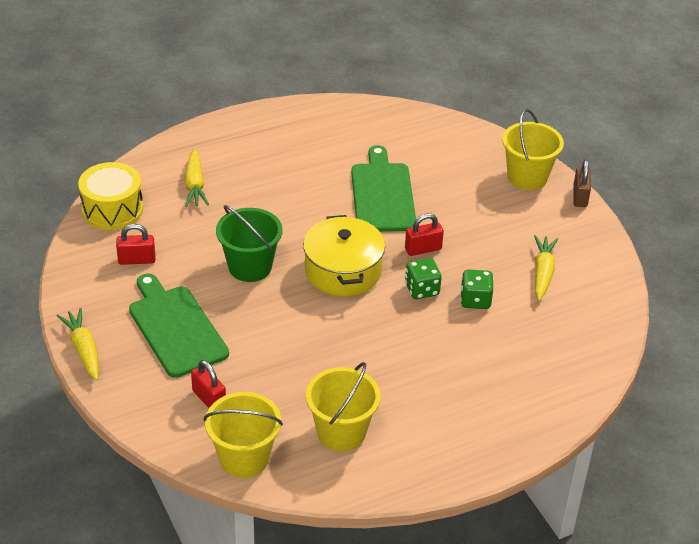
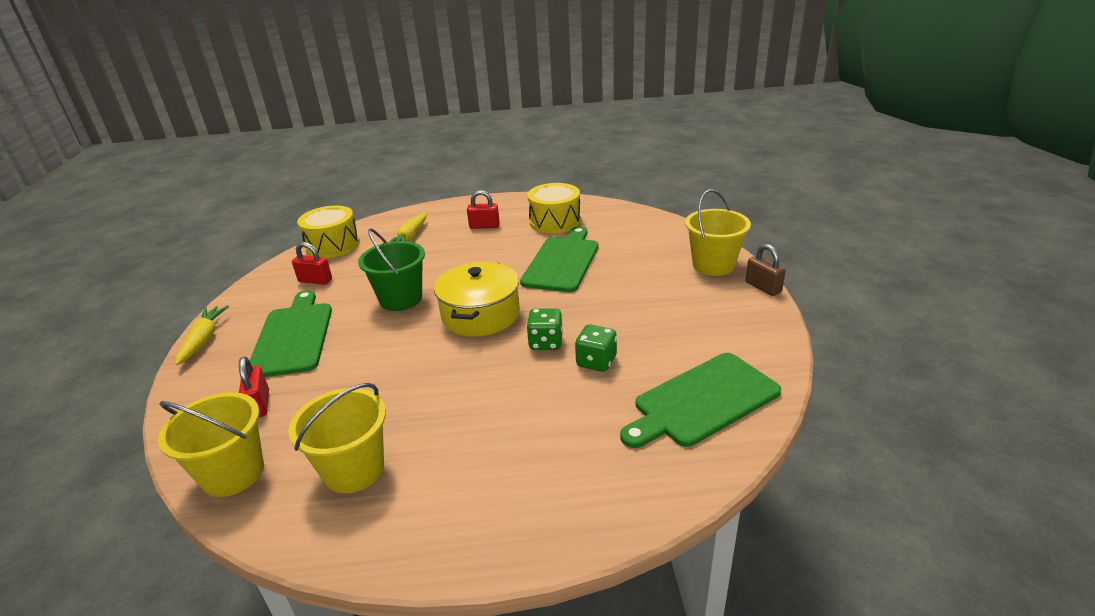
camera: 25 degrees right, 10 degrees down
red padlock [405,213,444,256] -> red padlock moved to [467,190,500,229]
yellow carrot [534,235,558,301] -> none
brown padlock [573,159,591,207] -> brown padlock turned 60 degrees counterclockwise [745,244,786,296]
none -> yellow drum [527,183,581,234]
none -> green cutting board [620,353,781,448]

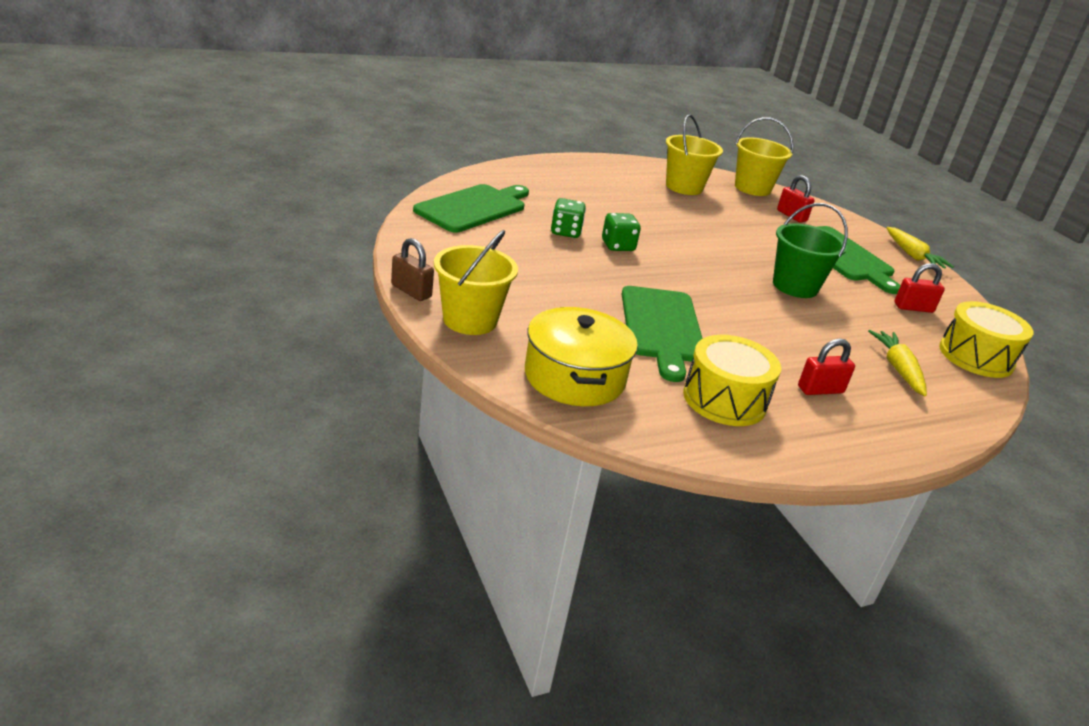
camera: 155 degrees right, 0 degrees up
yellow pot [434,262,520,337] -> yellow pot moved to [525,307,638,406]

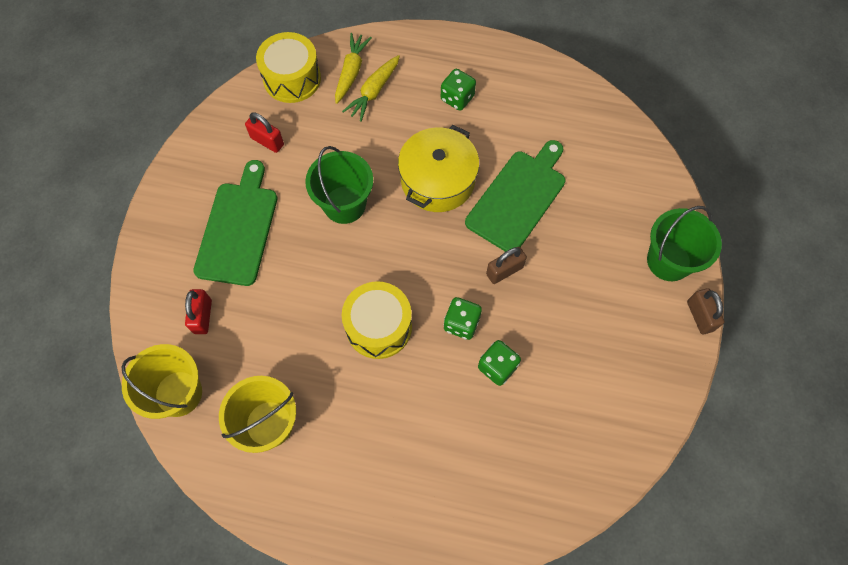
camera: 140 degrees left, 35 degrees up
green cutting board [413,184,529,232] -> none
yellow bucket [434,230,518,335] -> green bucket [647,206,722,281]
yellow pot [525,307,638,406] -> yellow pot moved to [398,125,479,212]
yellow drum [683,335,781,426] -> yellow drum moved to [342,281,412,359]
red padlock [798,339,855,395] -> green dice [441,69,476,111]
yellow carrot [887,227,954,269] -> yellow carrot moved to [335,33,372,104]
none -> brown padlock [486,247,527,284]

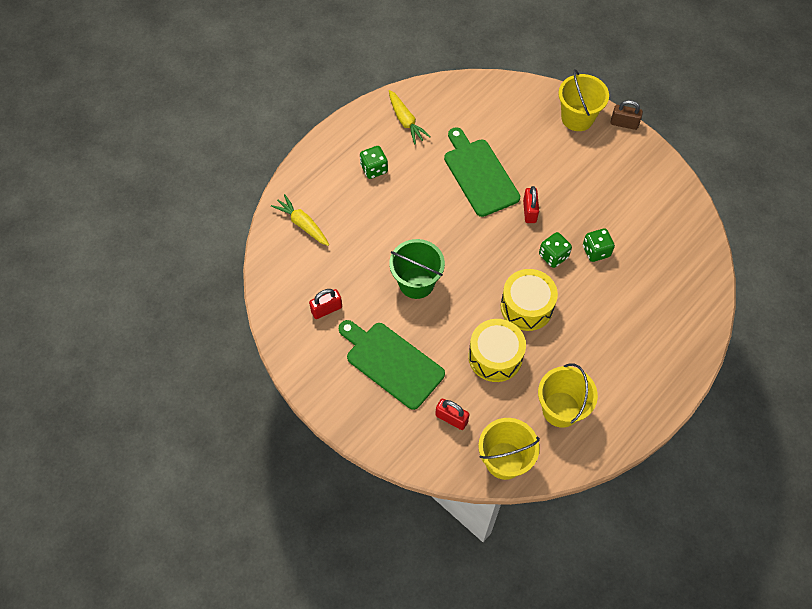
camera: 60 degrees left, 5 degrees down
yellow drum [256,32,321,103] -> yellow drum moved to [468,319,526,382]
yellow carrot [342,55,400,122] -> yellow carrot moved to [389,90,431,144]
yellow pot [398,125,479,212] -> none
brown padlock [486,247,527,284] -> red padlock [523,186,539,223]
green bucket [647,206,722,281] -> yellow bucket [558,69,609,131]

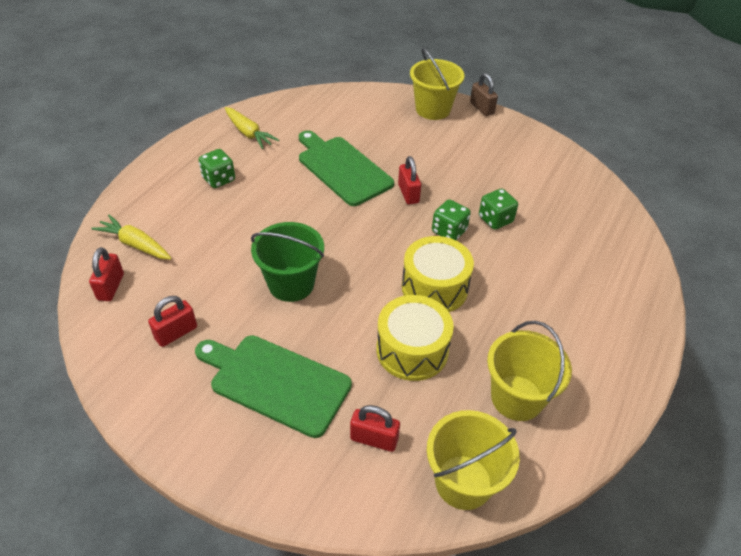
camera: 15 degrees left, 15 degrees down
brown padlock [610,100,643,130] -> brown padlock turned 60 degrees clockwise [470,73,498,116]
none -> red padlock [89,247,124,301]

